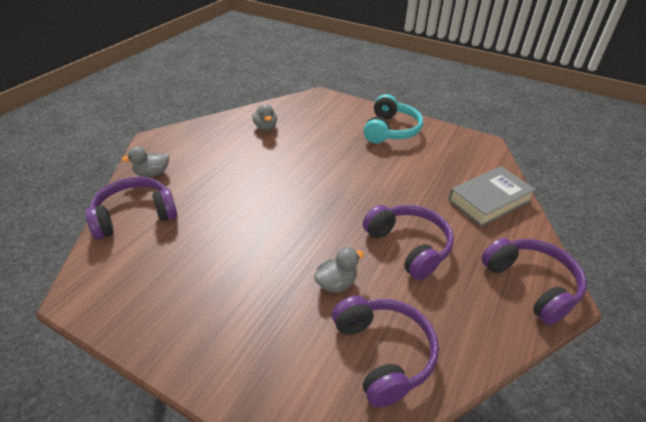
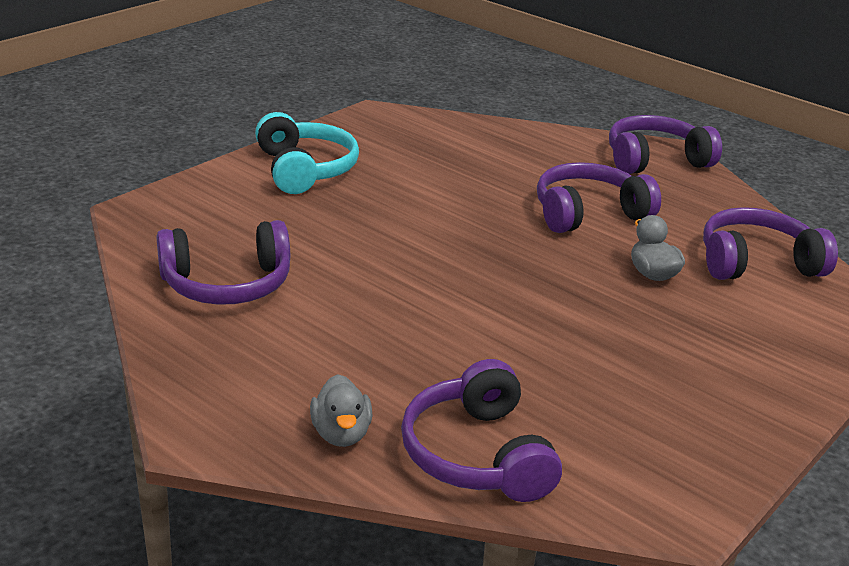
camera: 80 degrees left, 10 degrees down
grey duck [252,105,277,131] -> purple headphones [157,220,290,305]
turquoise headphones [364,94,423,143] -> turquoise headphones turned 45 degrees clockwise [255,112,359,194]
grey book [448,166,536,227] -> none

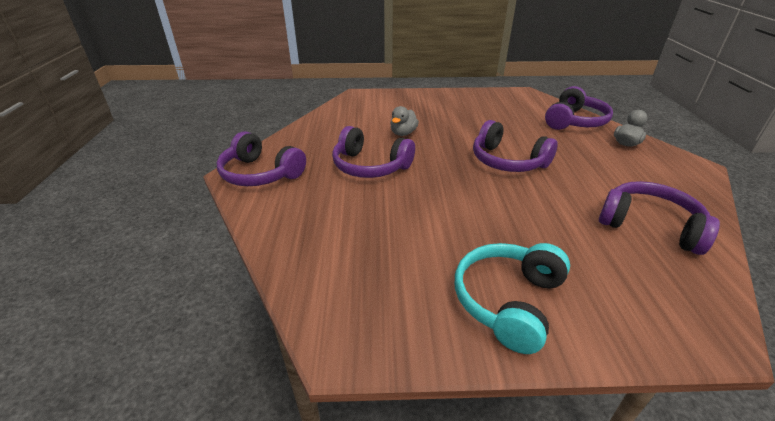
camera: 130 degrees left, 5 degrees up
purple headphones [703,207,838,280] -> purple headphones moved to [473,120,558,172]

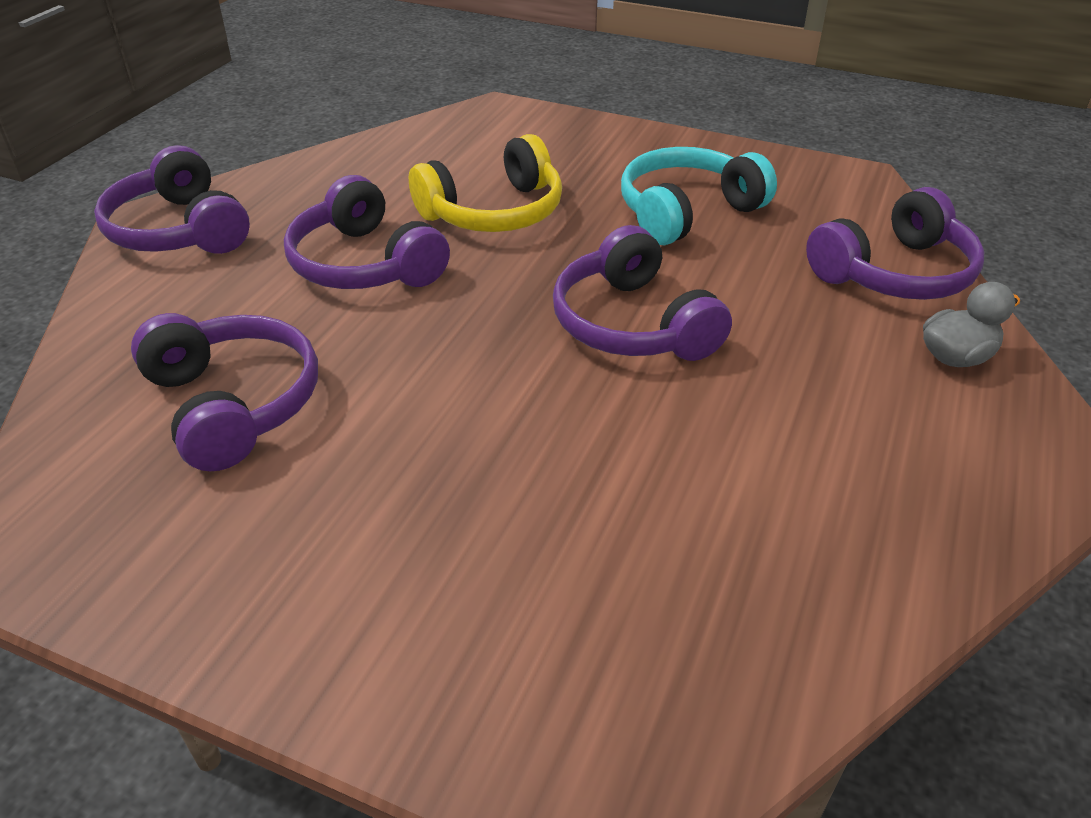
camera: 25 degrees right, 5 degrees up
grey duck [390,106,419,136] -> yellow headphones [409,134,562,232]
turquoise headphones [455,243,570,354] -> turquoise headphones moved to [621,147,777,245]
purple headphones [599,181,720,255] -> purple headphones moved to [131,313,318,471]

